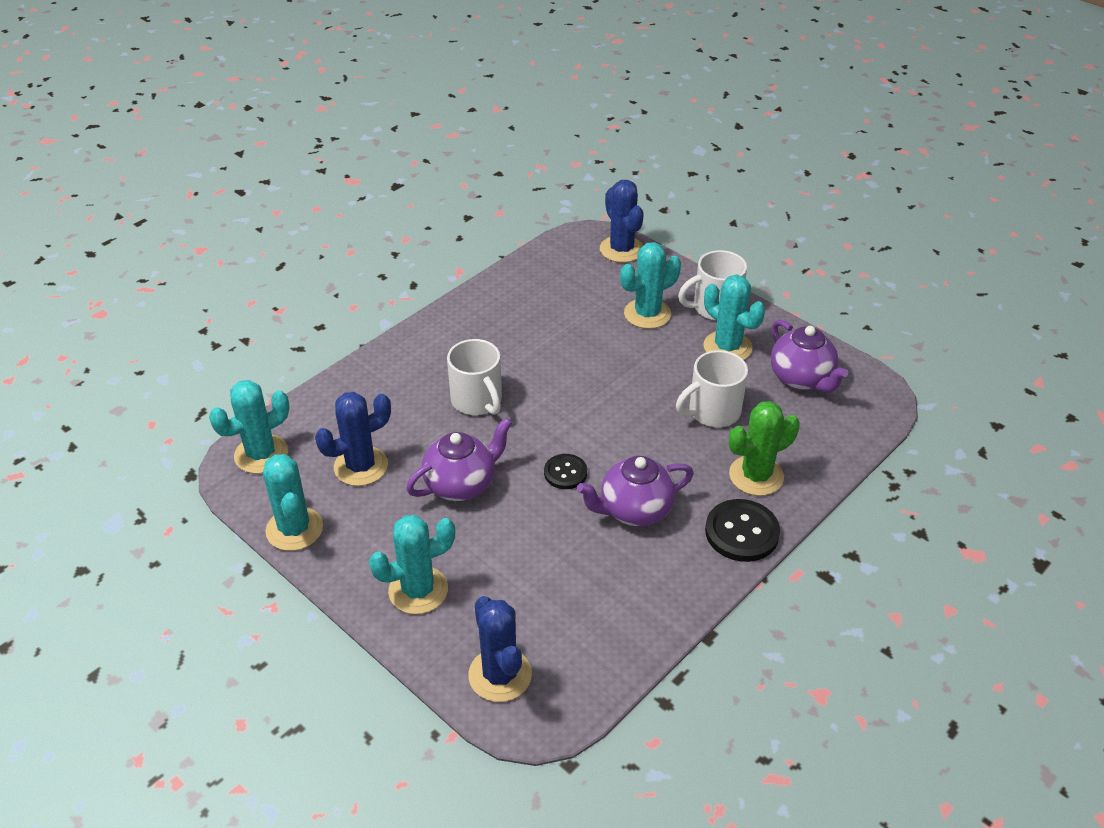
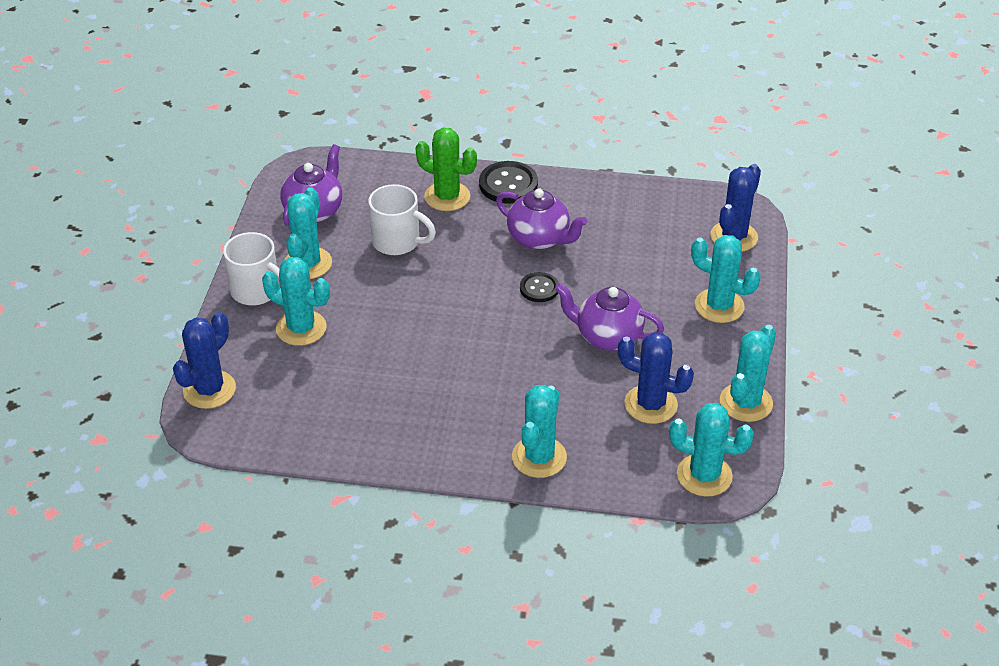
camera: 125 degrees left, 0 degrees up
white mug [447,339,502,415] -> none
none -> turquoise cactus [512,385,567,478]

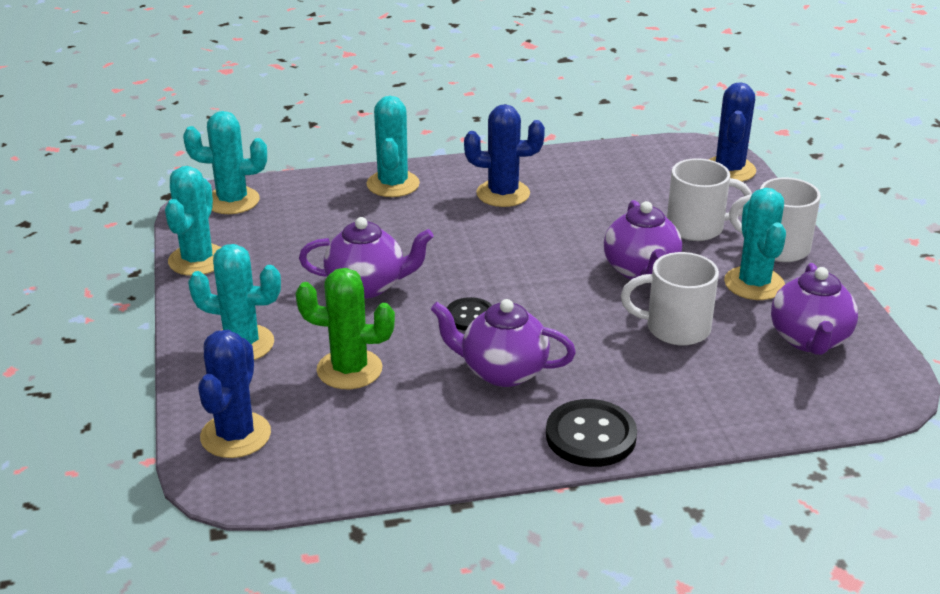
camera: 160 degrees right, 10 degrees down
turquoise cactus [262,257,330,346] -> white mug [667,158,752,241]
green cactus [415,128,477,211] -> green cactus moved to [296,268,395,389]
blue cactus [618,332,694,424] -> blue cactus moved to [464,104,545,207]
none -> purple teapot [604,200,682,280]

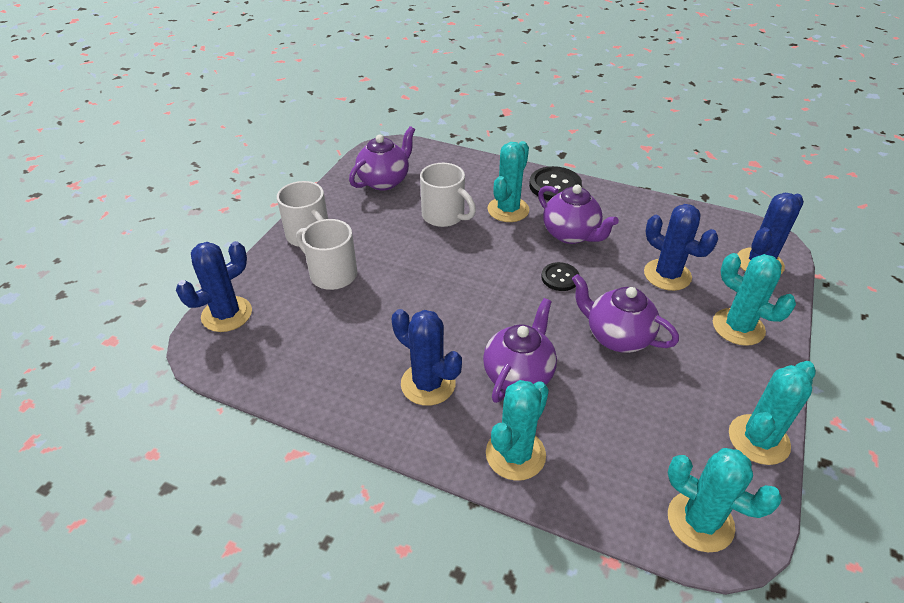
camera: 145 degrees left, 10 degrees up
green cactus [296,268,395,389] -> blue cactus [644,204,718,291]
purple teapot [604,200,682,280] -> purple teapot moved to [483,298,557,403]
turquoise cactus [724,188,786,300] -> turquoise cactus moved to [488,141,529,222]

